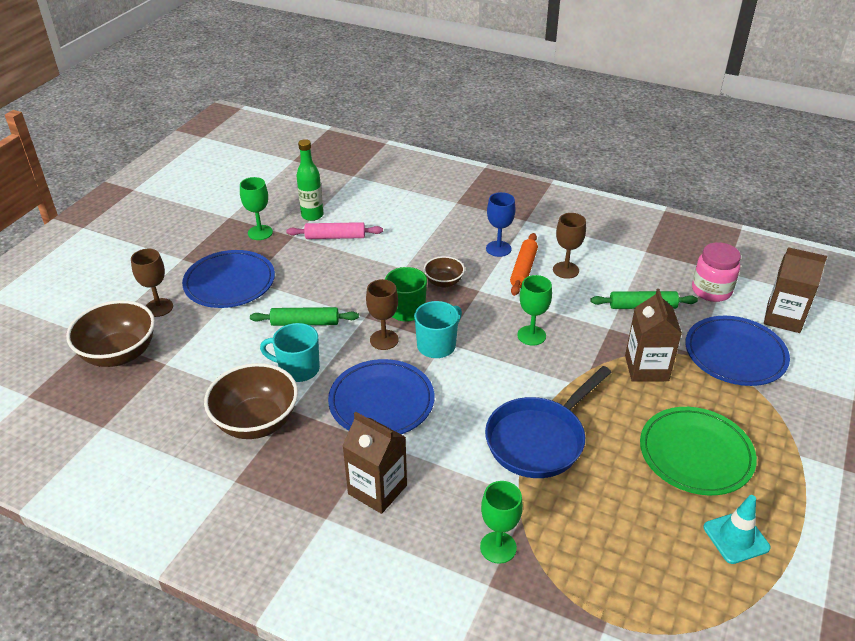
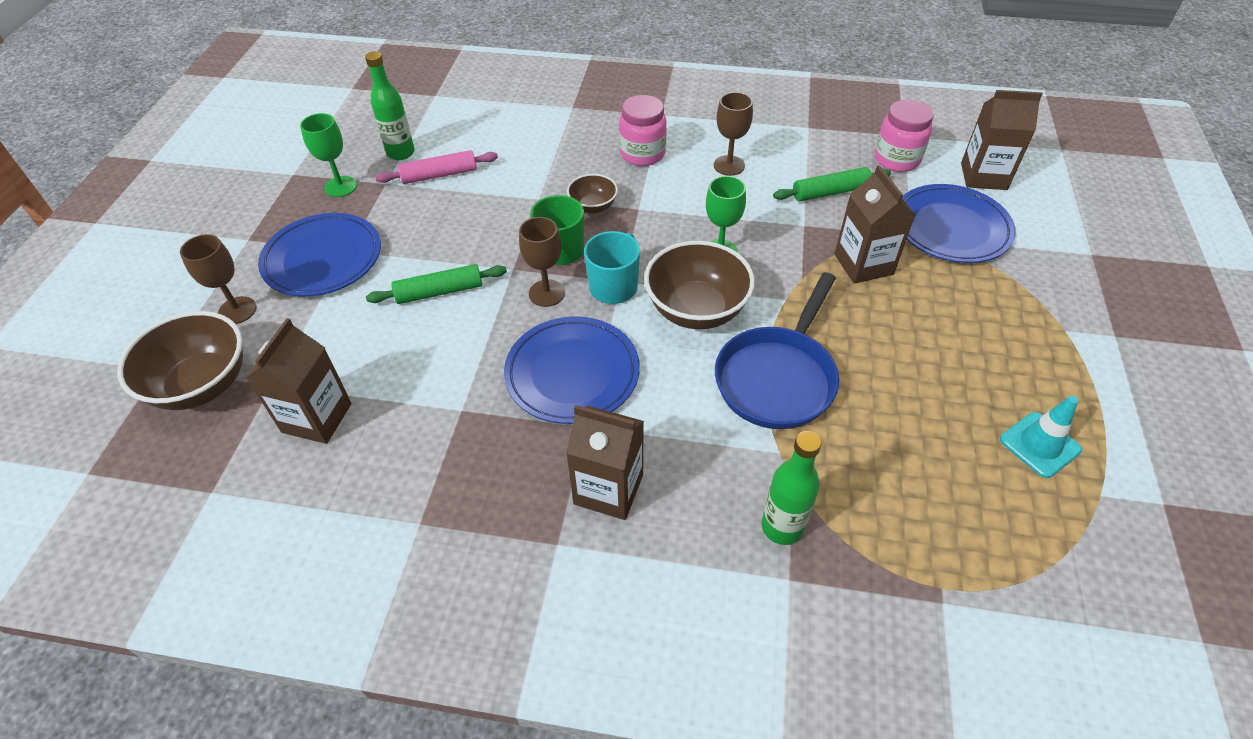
camera: 15 degrees left, 10 degrees up
brown bowl [204,363,298,439] -> brown bowl moved to [644,241,755,329]
turquoise mug [260,323,320,382] -> none
green goblet [480,481,523,564] -> green bottle [762,431,822,545]
blue goblet [486,192,515,257] -> pink jar [619,95,667,166]
orange rolling pin [510,233,538,296] -> none
green plate [640,407,757,495] -> none
none -> brown carton [246,318,352,444]

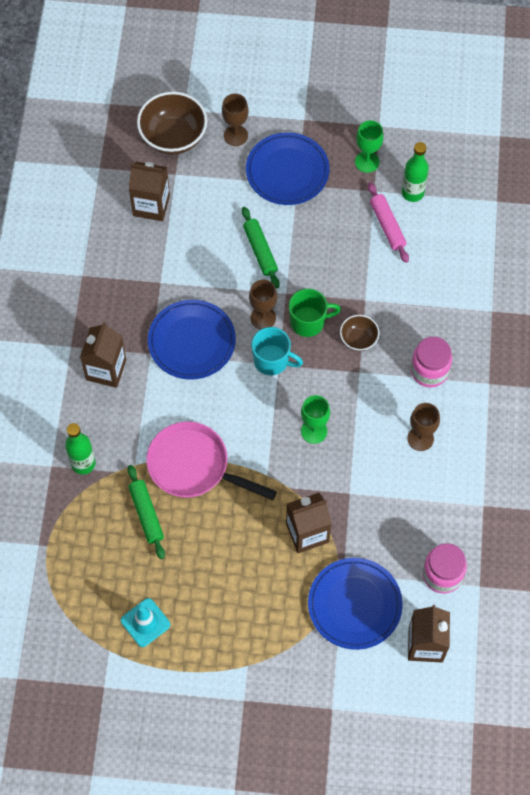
camera: 85 degrees right, 15 degrees up
brown bowl [644,241,755,329] -> none
blue pan [715,272,839,429] -> pink pan [146,422,277,500]
green rolling pin [773,167,891,201] -> green rolling pin moved to [128,465,165,559]

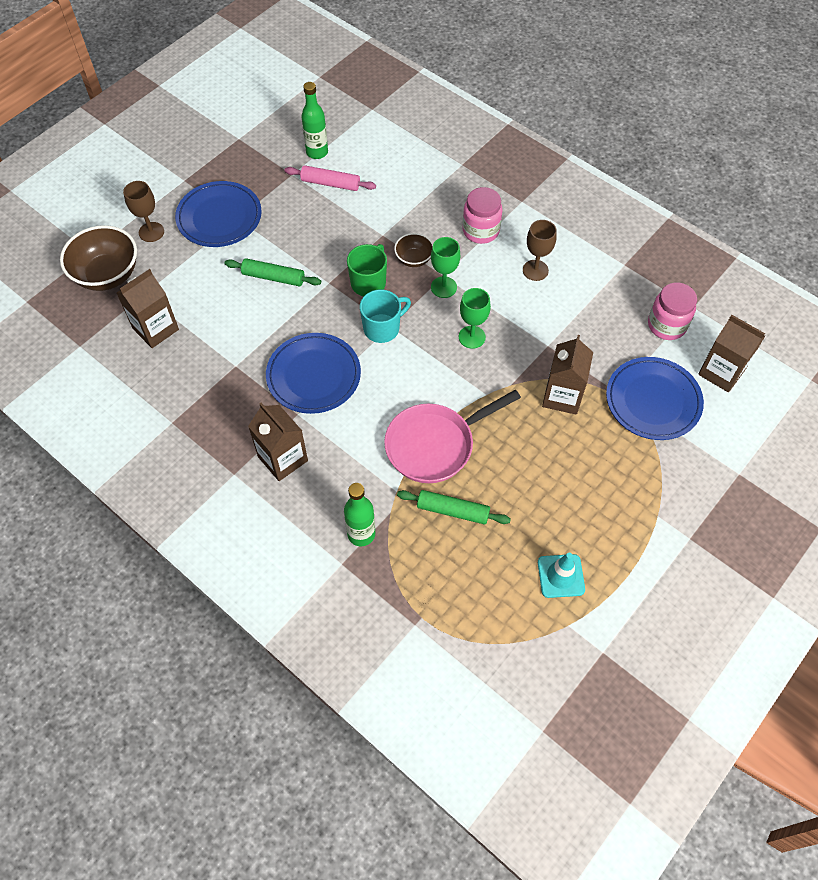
camera: 55 degrees left, 5 degrees down
brown goblet [249,279,277,329] -> none
green goblet [355,120,384,173] -> green goblet moved to [431,237,460,298]

